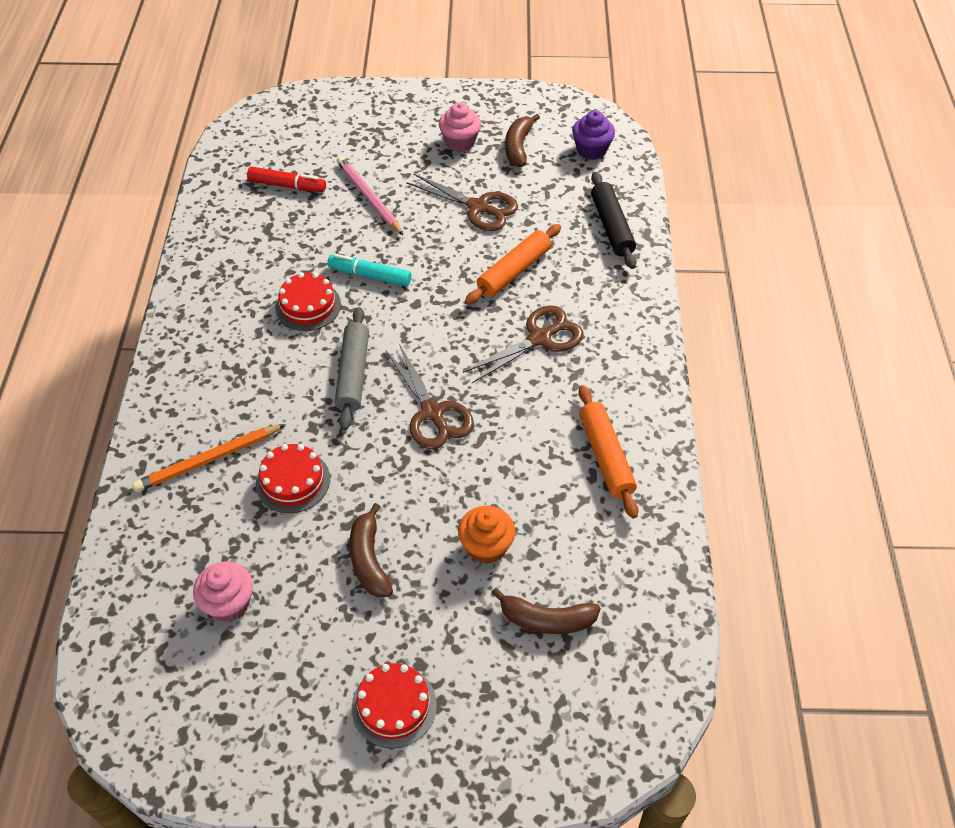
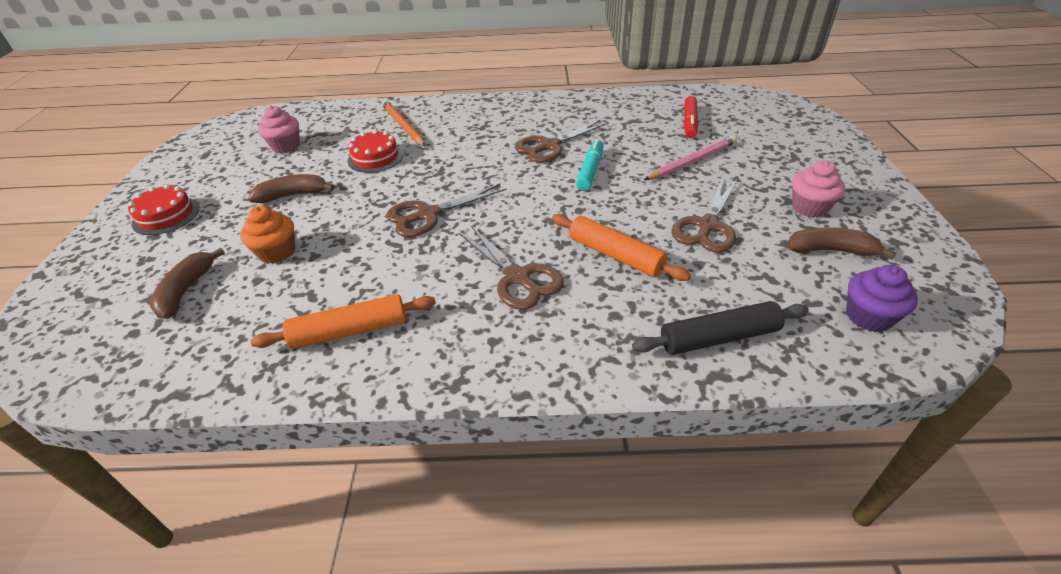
camera: 90 degrees right, 10 degrees down
red cake [275,272,341,331] -> brown scissors [515,120,609,163]
grey rolling pin [335,307,369,430] -> none

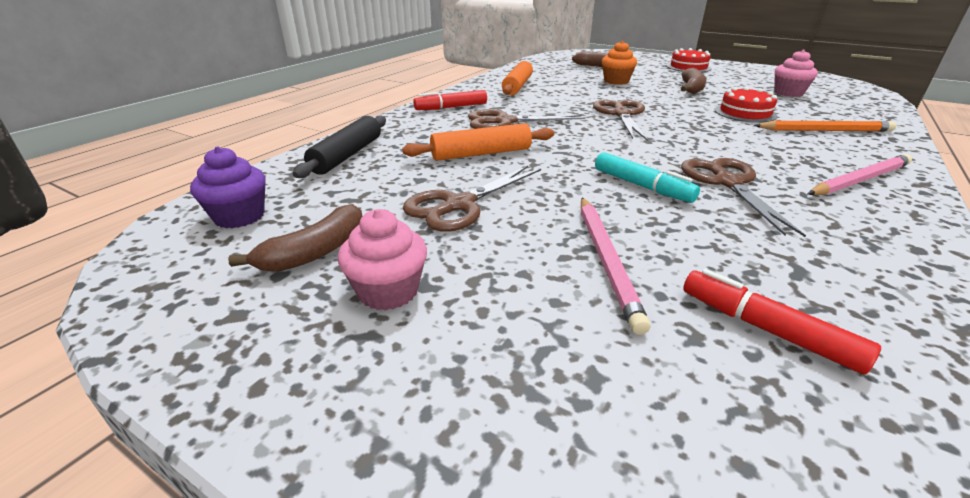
camera: 120 degrees right, 10 degrees down
brown scissors [671,178,737,253] -> brown scissors turned 105 degrees counterclockwise [403,166,541,232]
none -> red marker [413,90,487,110]
none -> pink pencil [808,154,912,195]

